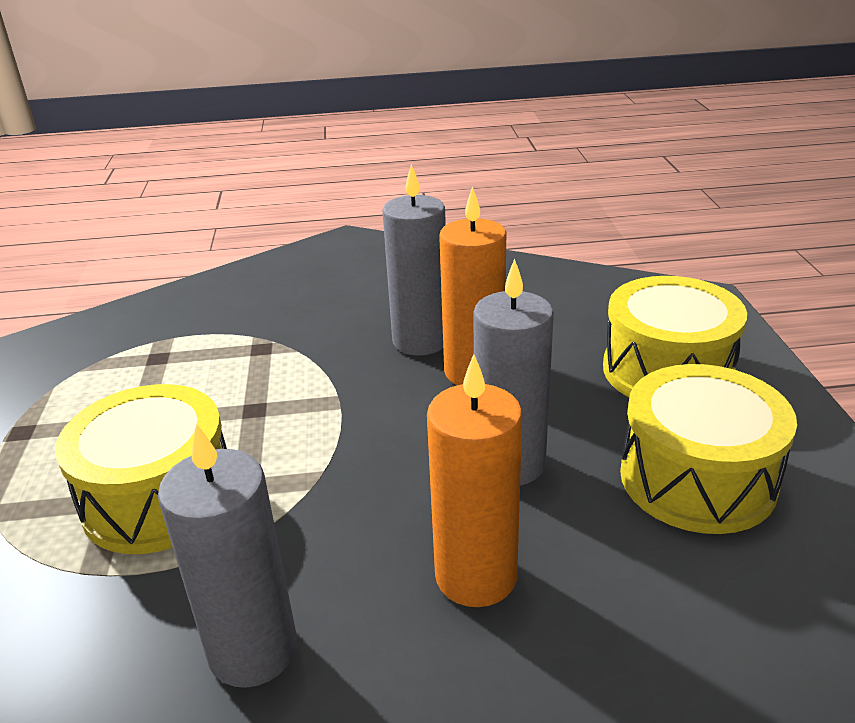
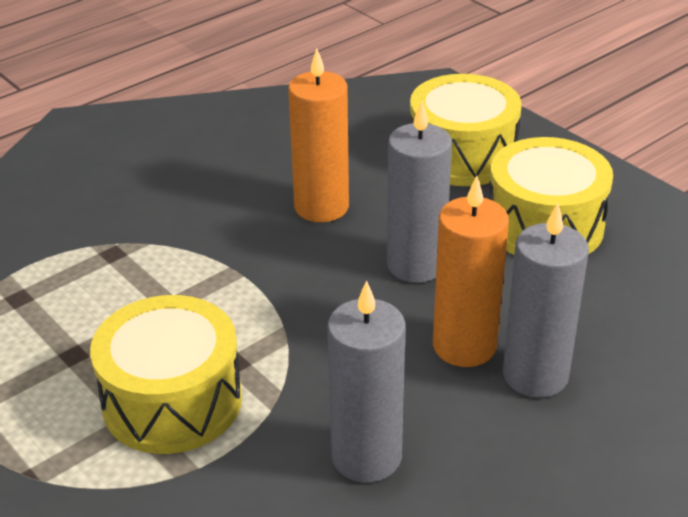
camera: 35 degrees left, 5 degrees up
grey candle [382,164,446,356] -> grey candle moved to [503,203,589,398]

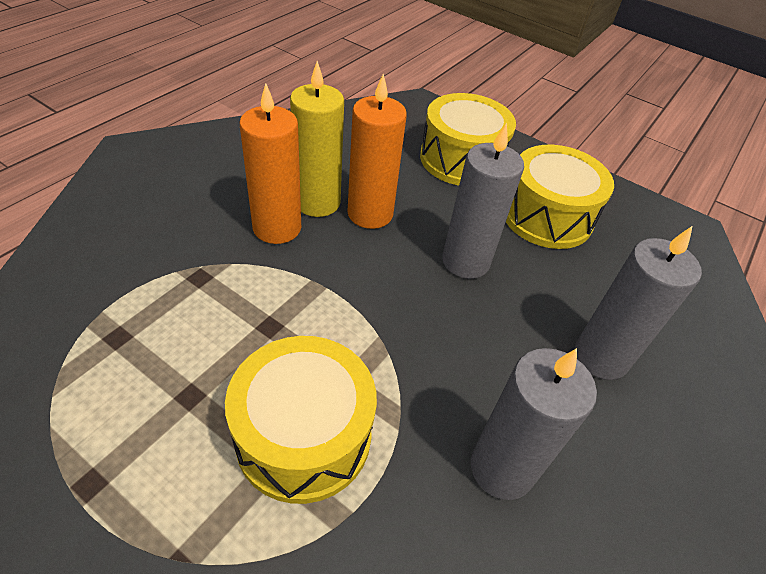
camera: 20 degrees left, 10 degrees up
orange candle [433,176,509,367] -> orange candle moved to [240,83,301,244]
none -> yellow candle [290,61,344,217]

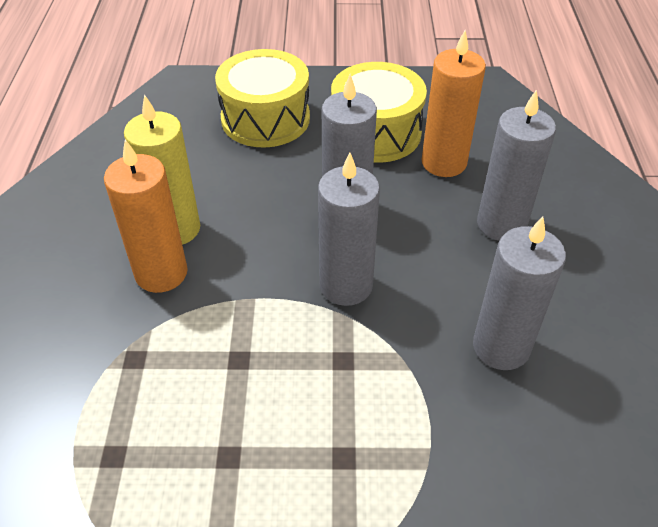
camera: 30 degrees left, 0 degrees up
yellow drum [225,336,377,504] -> none
orange candle [347,74,407,229] -> orange candle moved to [422,30,486,177]
none -> grey candle [318,153,380,306]

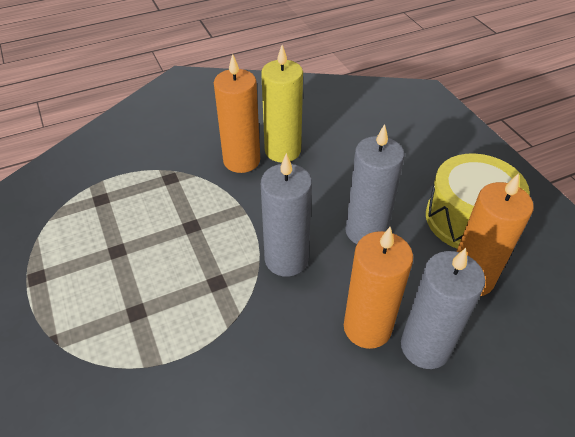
camera: 65 degrees right, 0 degrees up
yellow drum [215,49,310,148] -> none
grey candle [473,216,566,370] -> none
none -> orange candle [344,227,413,349]

